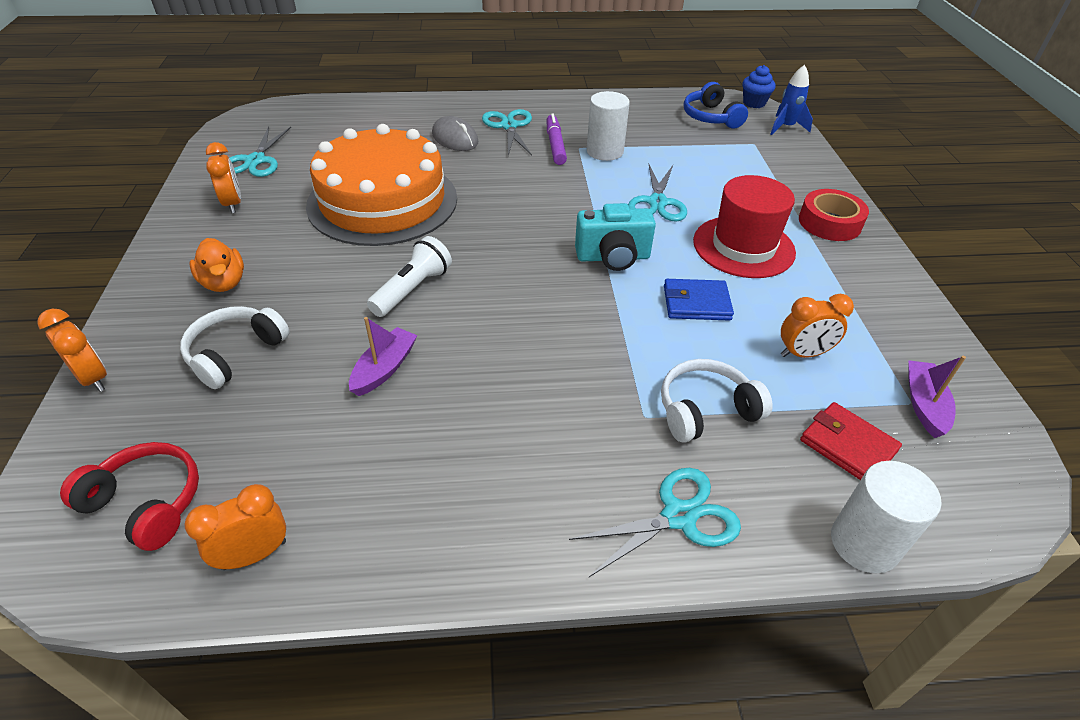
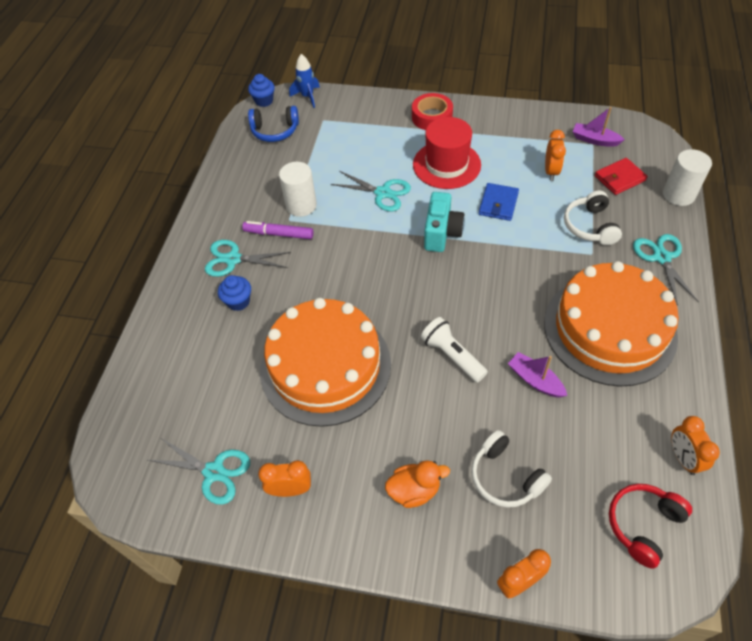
camera: 70 degrees left, 10 degrees up
grey mouse [432,116,478,151] -> blue cupcake [218,275,251,311]
none -> orange cake [544,261,679,387]

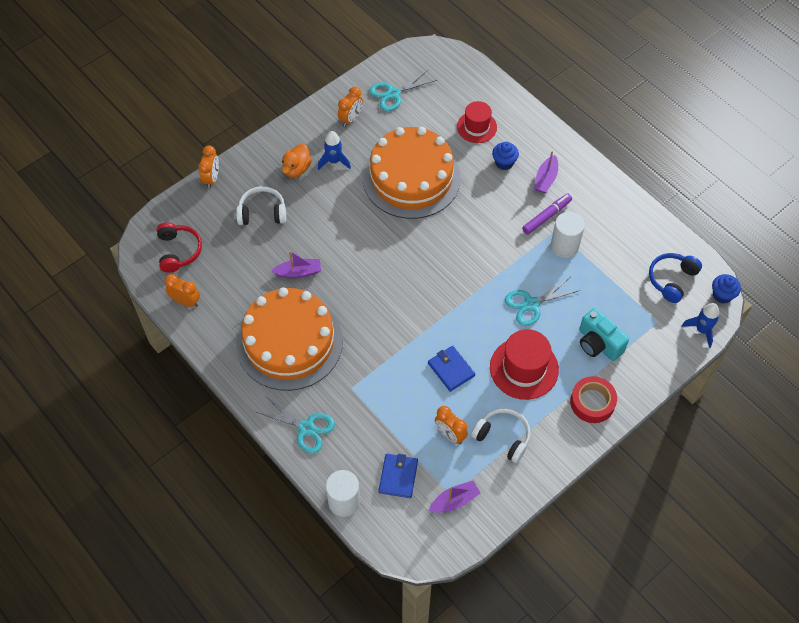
camera: 125 degrees right, 5 degrees up
turquoise scissors [205,240,291,277] -> purple boat [534,151,558,193]
white flashlight [421,317,488,383] -> none
turquoise camera [424,192,465,252] -> turquoise camera moved to [579,308,629,361]
white headphones [564,191,622,245] -> white headphones moved to [471,408,531,463]
red wallet [595,158,648,195] -> blue wallet [379,454,418,498]
none -> blue rocket [318,131,351,170]
none -> red hat [457,101,497,143]

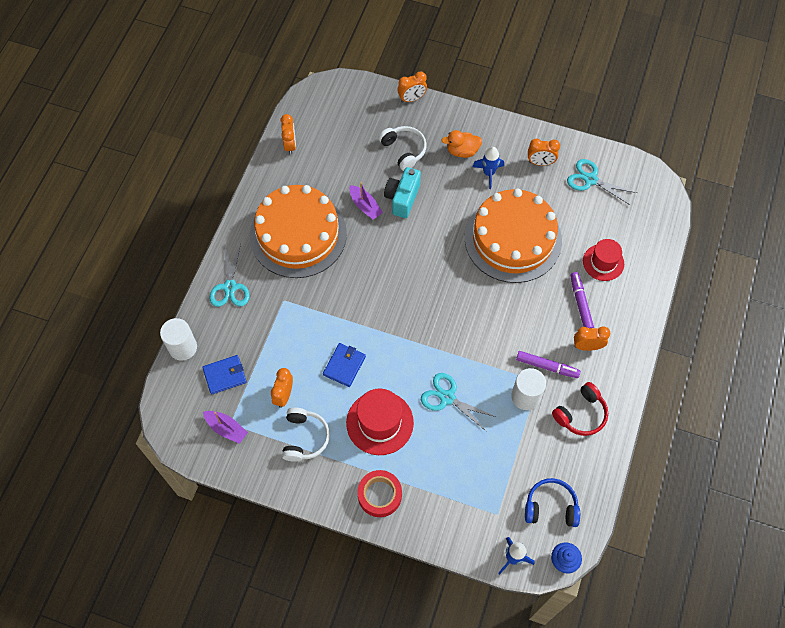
camera: 60 degrees right, 5 degrees up
red headphones [157,222,202,273] -> red headphones moved to [552,382,608,436]
blue cupcake [492,142,519,170] -> purple marker [570,272,594,328]
purple boat [534,151,558,193] -> orange clock [574,327,610,351]
turquoise camera [579,308,629,361] -> turquoise camera moved to [384,167,421,218]

